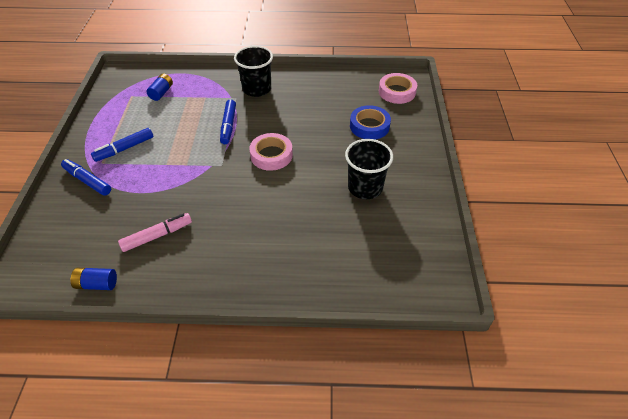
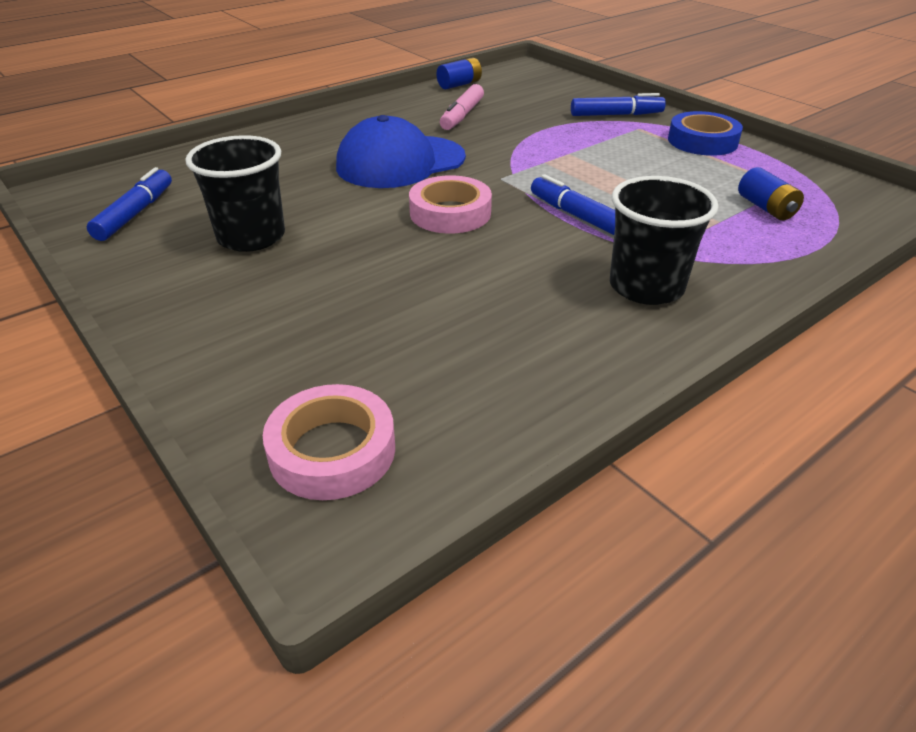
camera: 140 degrees right, 10 degrees down
blue marker [91,128,153,162] -> blue marker moved to [87,167,172,241]
blue tape [350,105,391,139] -> blue tape moved to [668,111,743,156]
none -> blue cap [336,115,466,188]

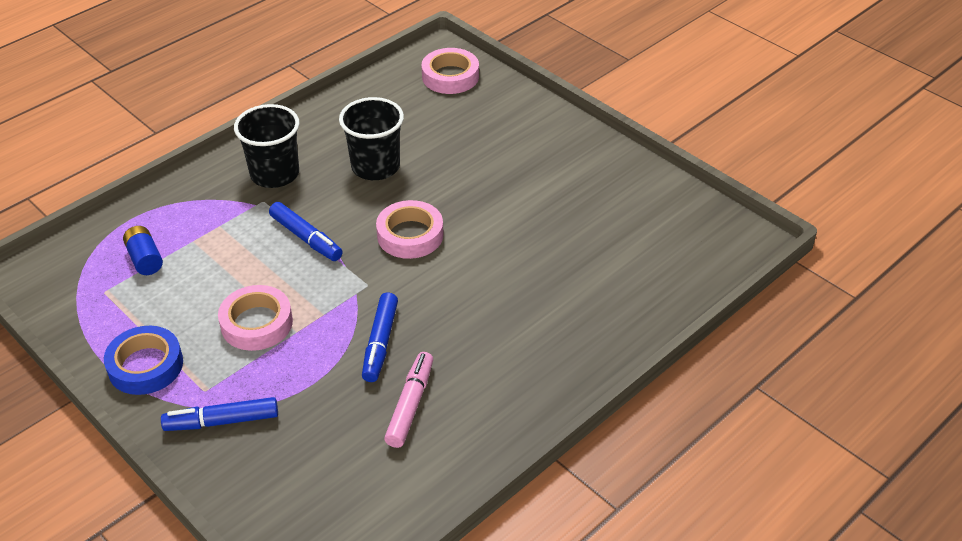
camera: 175 degrees right, 5 degrees up
blue marker [87,167,172,241] -> blue marker moved to [362,292,398,382]
black cup [185,135,285,252] -> black cup moved to [339,97,404,180]
blue cap [336,115,466,188] -> none
blue battery [436,58,482,89] -> none
none -> pink tape [218,285,293,351]

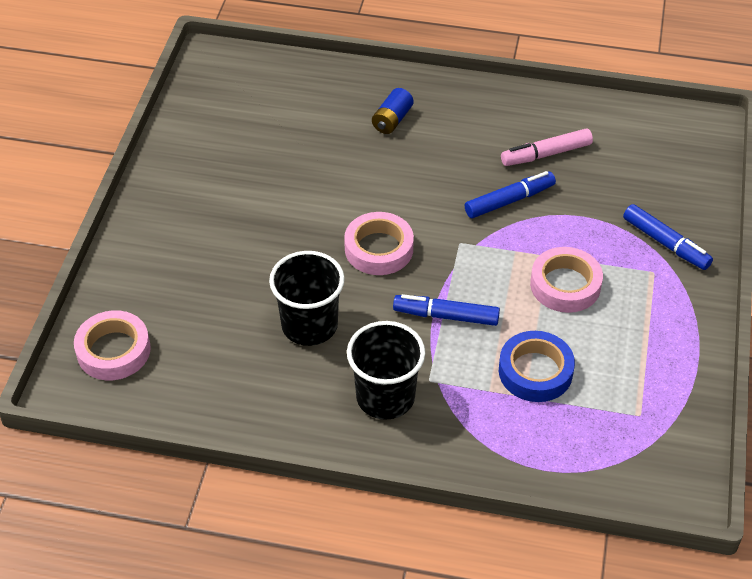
camera: 125 degrees left, 5 degrees up
blue tape [104,326,183,395] -> blue tape moved to [499,331,575,402]
blue battery [123,226,163,275] -> blue battery moved to [372,88,414,134]
blue marker [269,202,343,261] -> blue marker turned 90 degrees counterclockwise [393,294,500,326]

